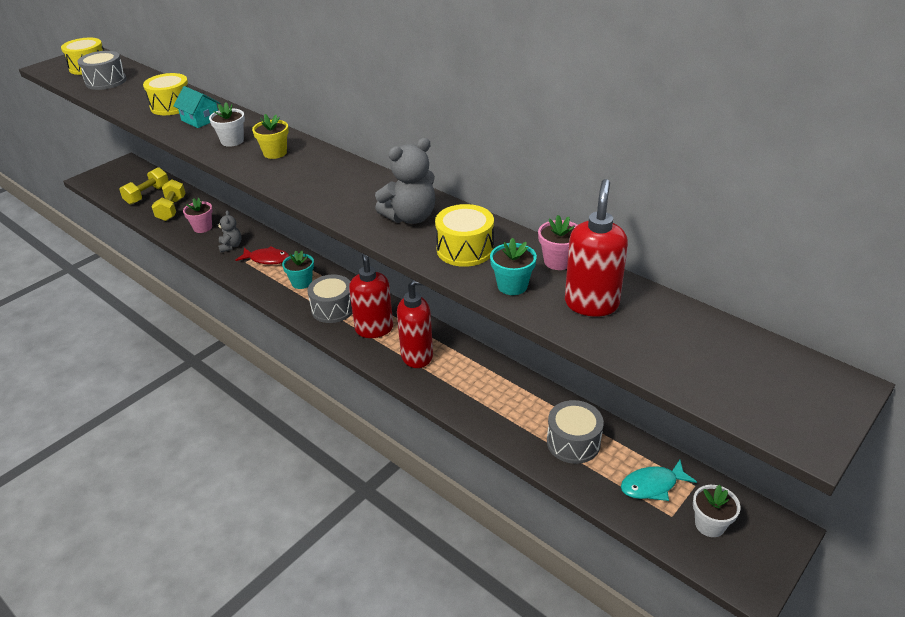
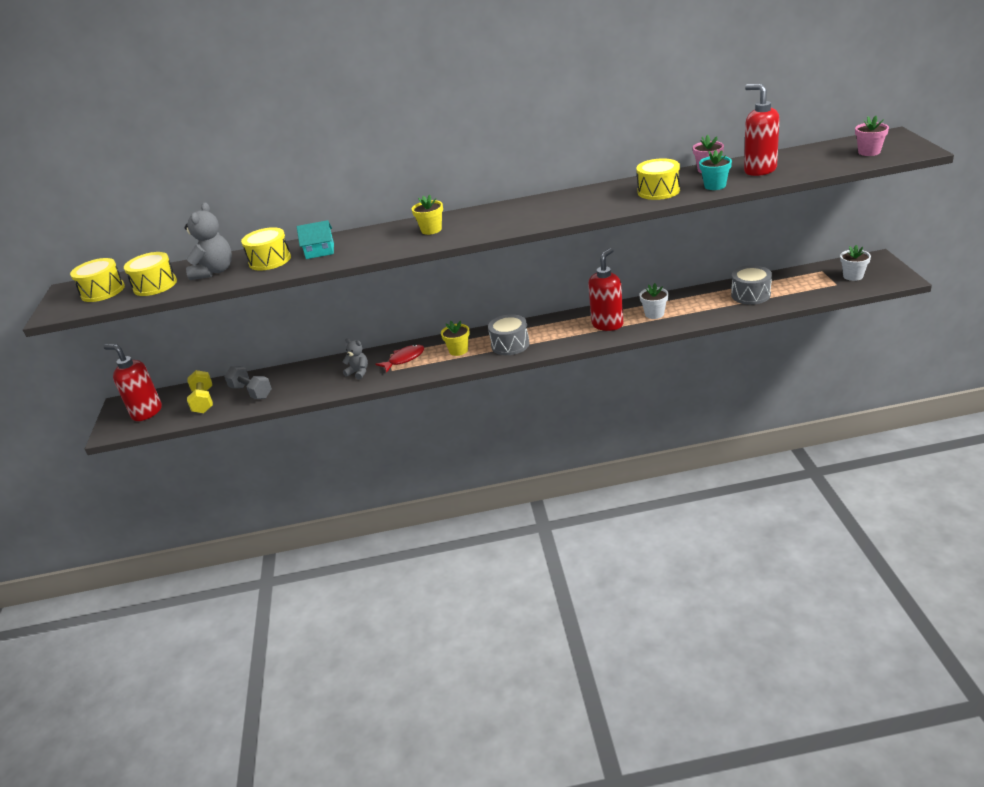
camera: 45 degrees left, 5 degrees down
grey drum [78,51,127,90] -> yellow drum [124,252,177,296]
yellow dumbbell [152,179,186,221] -> grey dumbbell [224,366,272,399]
pink flower pot [183,198,213,233] -> pink flower pot moved to [855,116,889,156]
white flower pot [209,103,245,147] -> white flower pot moved to [639,283,668,319]
turquoise flower pot [282,251,314,289] -> yellow flower pot [441,321,470,356]
red soap dispenser [349,253,393,338] -> red soap dispenser moved to [103,344,162,421]
grey teddy bear [375,138,435,224] -> grey teddy bear moved to [185,203,232,280]
turquoise fish [621,460,697,501] -> none

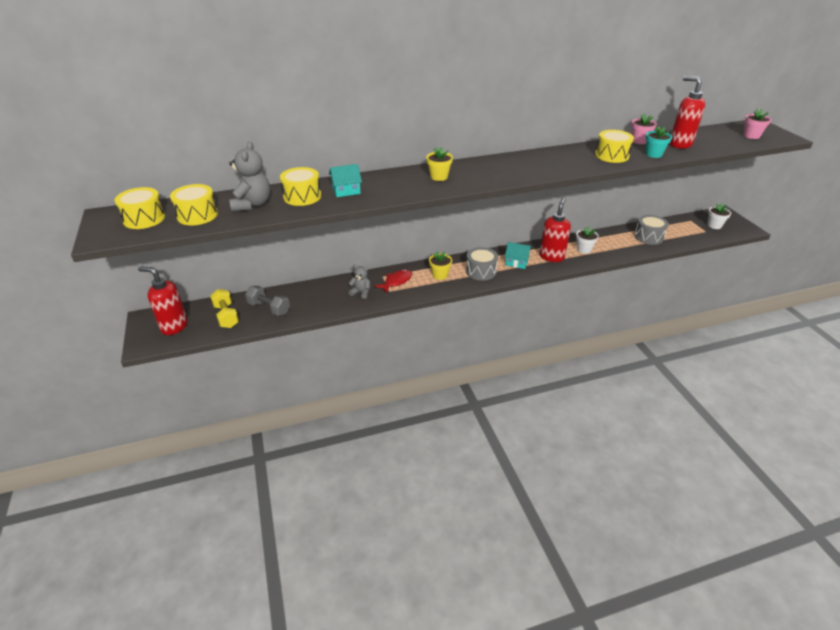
camera: 15 degrees left, 5 degrees up
none -> turquoise house [505,242,531,269]

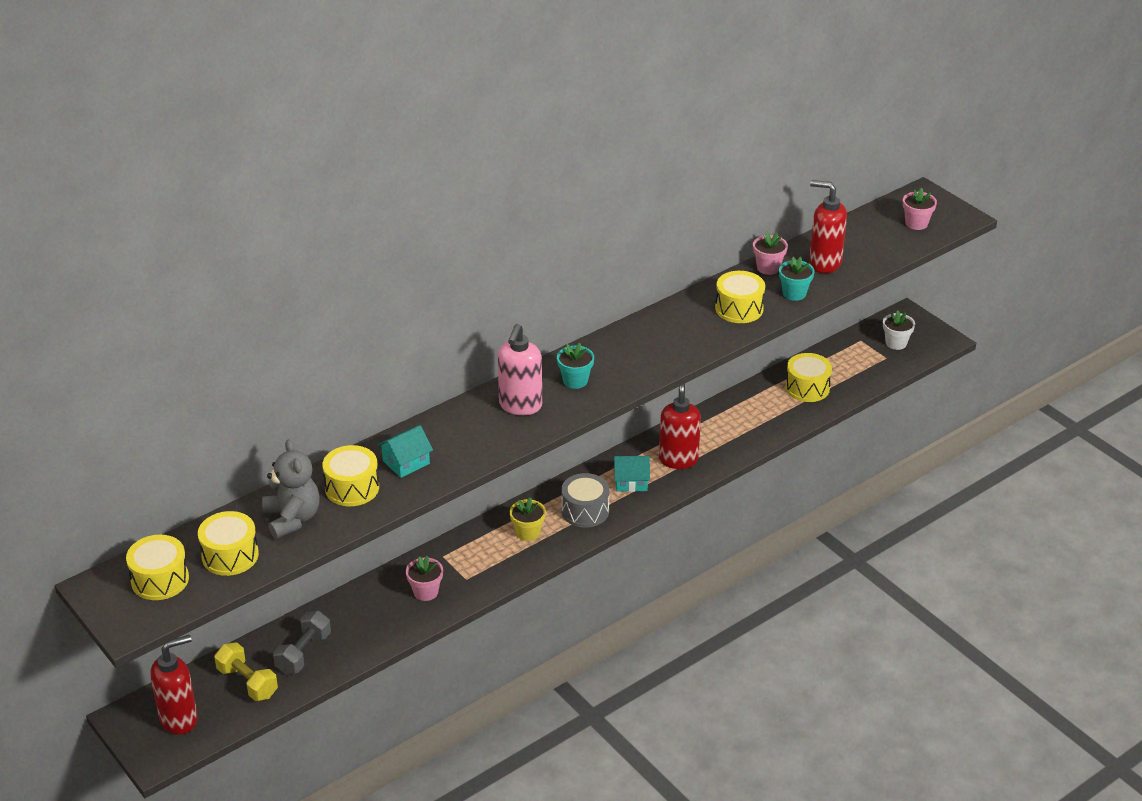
camera: 20 degrees left, 0 degrees up
red soap dispenser [138,266,188,335] -> red soap dispenser turned 150 degrees clockwise [150,635,198,735]
grey dumbbell [245,286,290,316] -> grey dumbbell turned 75 degrees counterclockwise [273,611,331,674]
grey teddy bear [348,264,370,299] -> pink flower pot [406,556,443,601]
red fish [375,269,412,293] -> none
yellow flower pot [426,147,453,181] -> pink soap dispenser [498,324,542,415]
white flower pot [576,226,599,254] -> none
grey drum [634,215,669,245] -> yellow drum [785,353,832,402]
none -> turquoise flower pot [557,343,594,389]

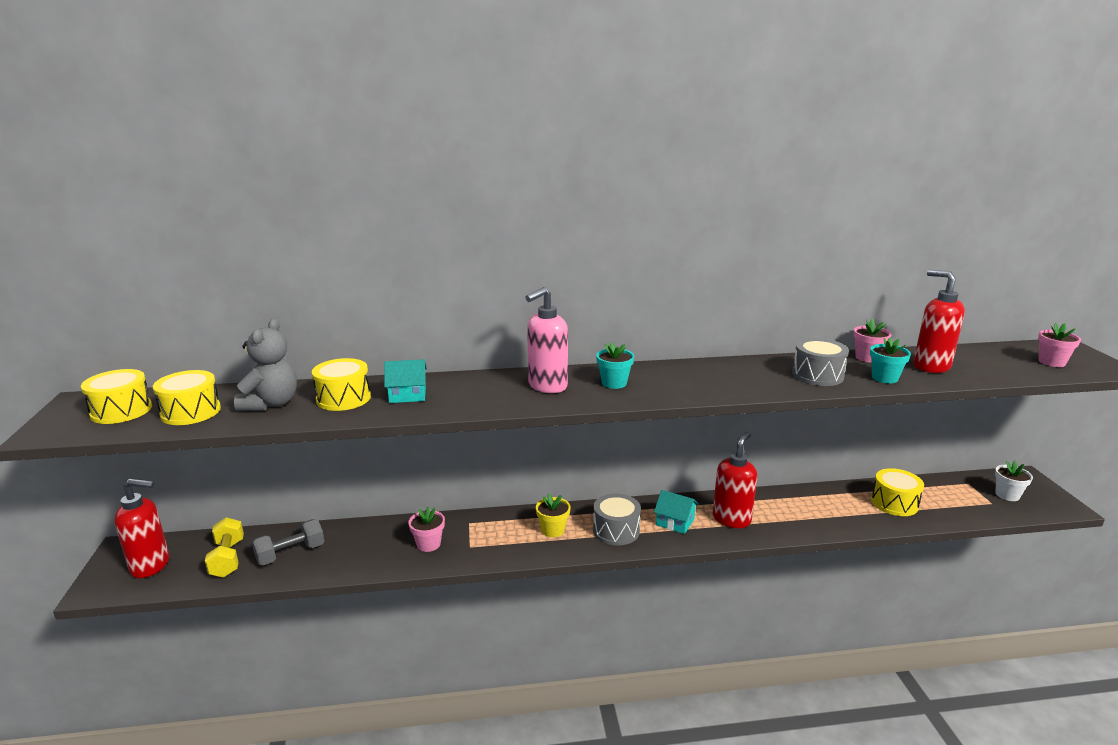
camera: 30 degrees right, 15 degrees down
yellow drum [715,271,765,323] -> grey drum [792,338,849,386]

